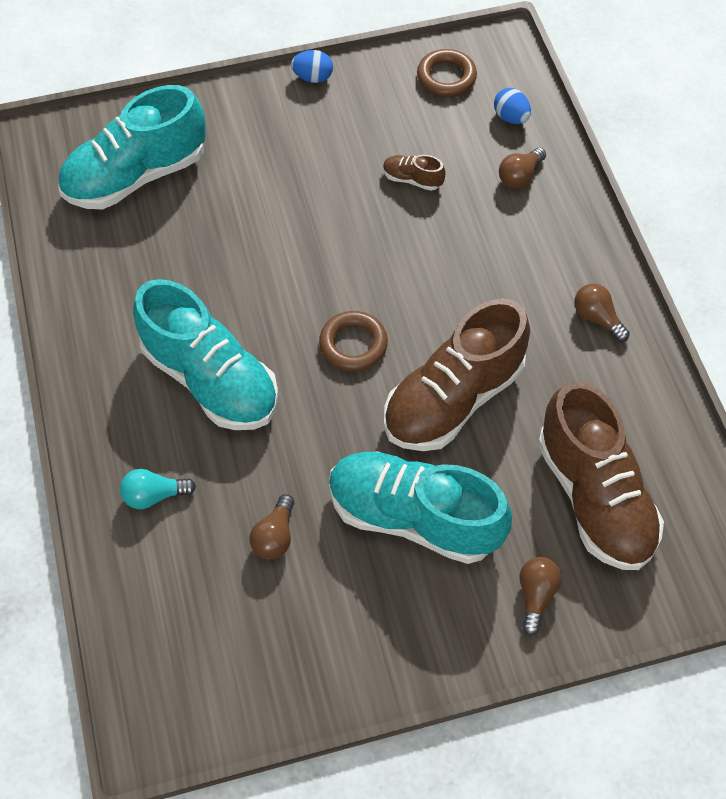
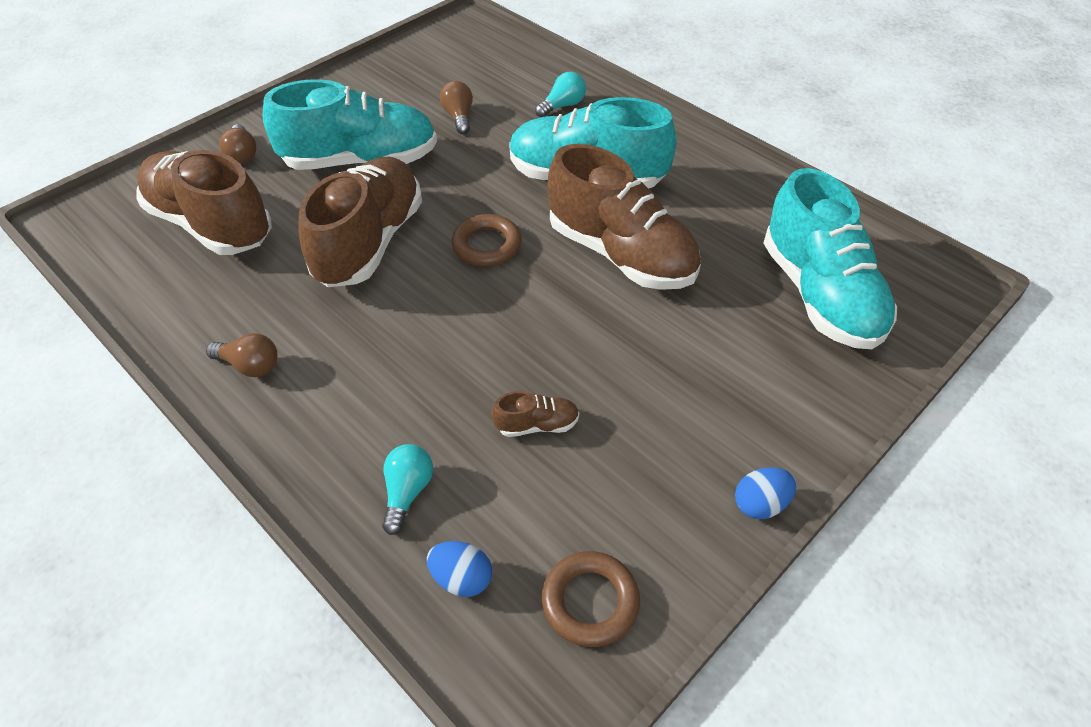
camera: 150 degrees right, 10 degrees down
turquoise shoe [58,85,206,209] -> turquoise shoe turned 135 degrees clockwise [763,168,897,349]
brown light bulb [499,147,546,189] -> turquoise light bulb [382,444,433,535]
none -> brown shoe [548,144,701,290]

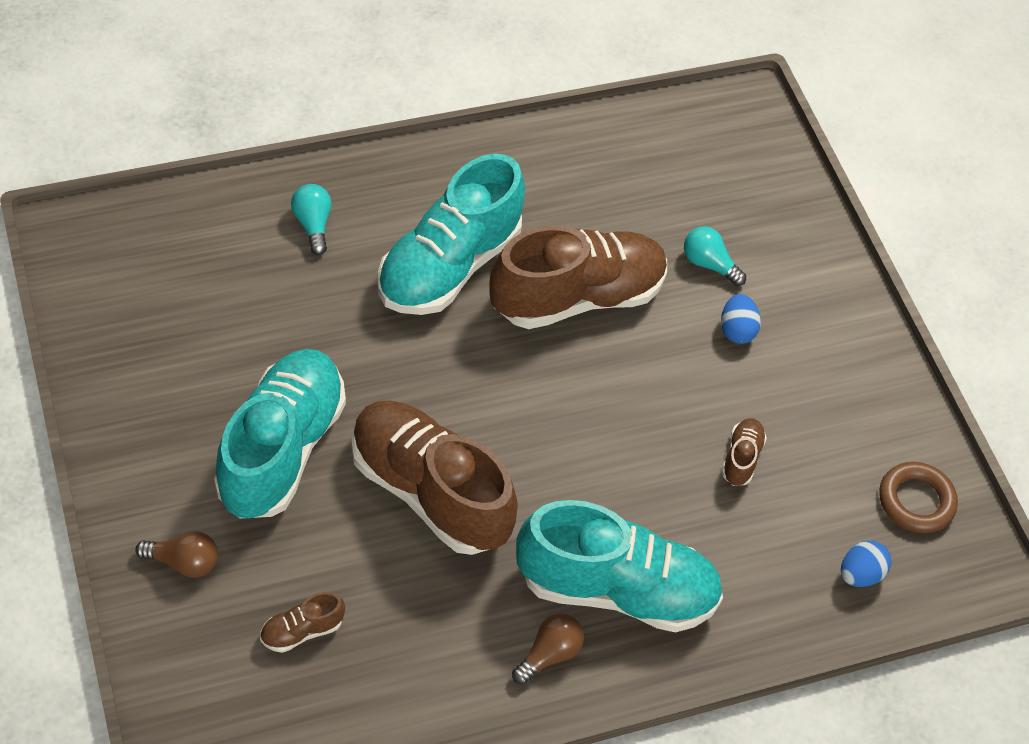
camera: 70 degrees left, 5 degrees up
brown shoe [136,150,272,255] -> brown shoe [260,592,345,653], size x0.41
turquoise light bulb [382,444,433,535] -> turquoise light bulb moved to [684,226,746,286]
brown light bulb [440,81,473,134] -> none
brown ring [452,214,522,267] -> none
blue egg [735,468,796,519] -> blue egg moved to [721,294,761,344]
turquoise shoe [763,168,897,349] -> turquoise shoe moved to [516,500,723,632]

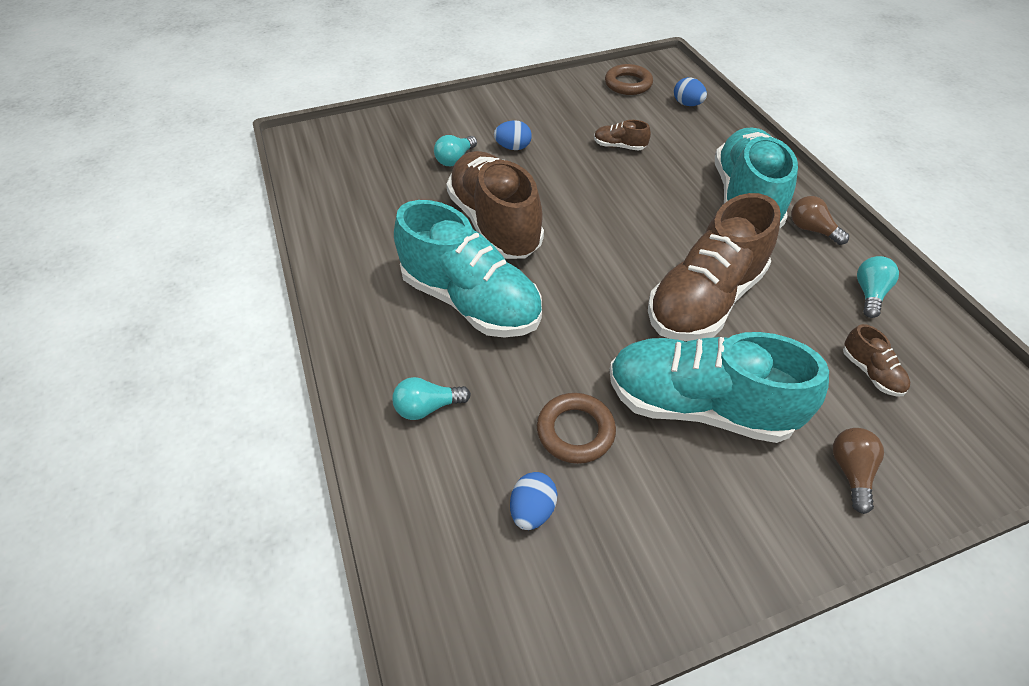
camera: 85 degrees left, 5 degrees down
none -> blue egg [510,472,557,530]
none -> brown ring [537,393,616,464]
none -> turquoise light bulb [857,256,899,318]

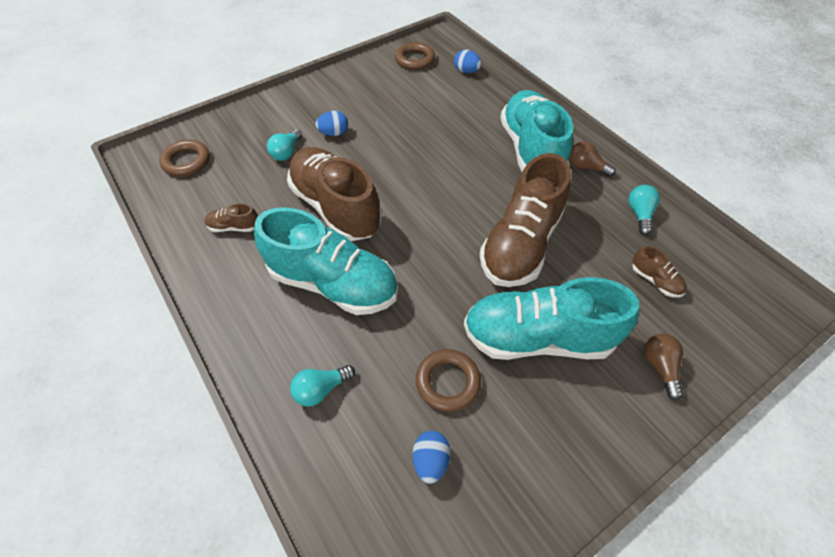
camera: 15 degrees left, 5 degrees up
brown shoe [594,120,651,151] -> brown shoe moved to [205,203,258,232]
none -> brown ring [159,140,210,176]

